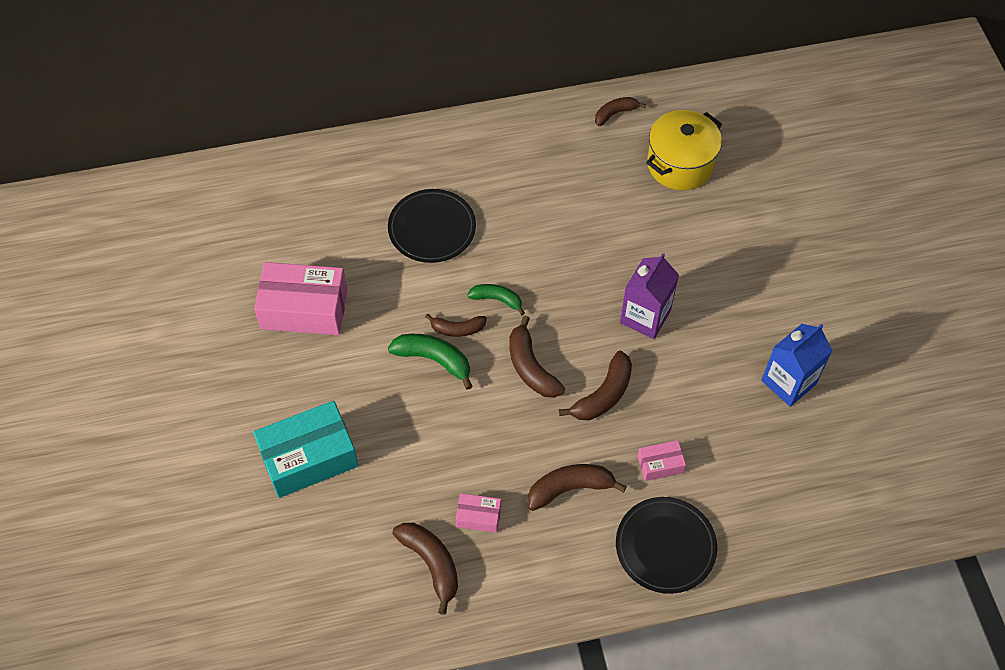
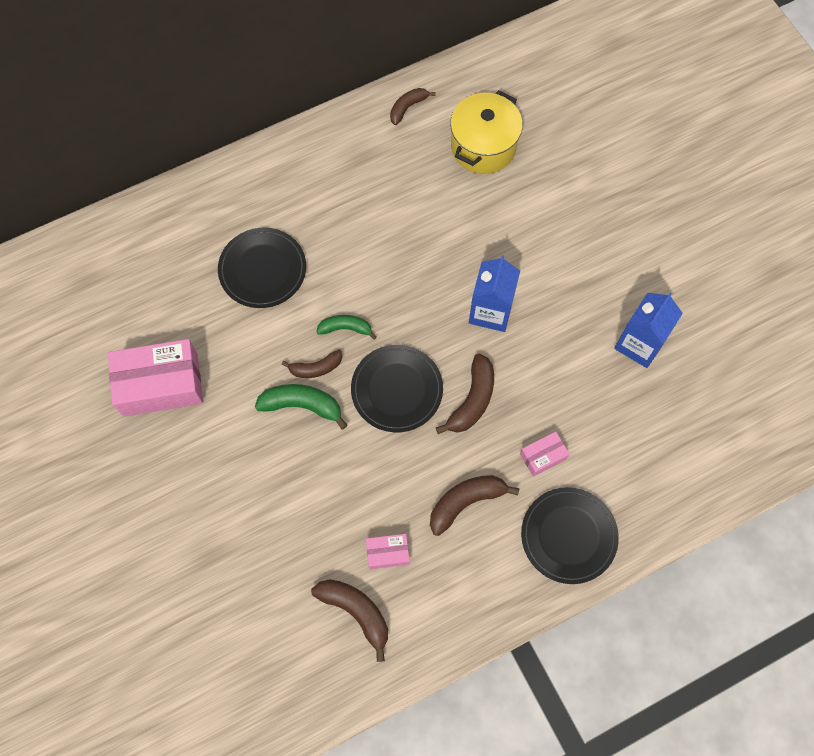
camera: 15 degrees left, 10 degrees up
turquoise box [253,401,359,498] -> none
brown banana [510,316,565,398] -> black plate [351,345,443,432]
purple carton [620,253,679,339] -> blue carton [469,255,520,332]

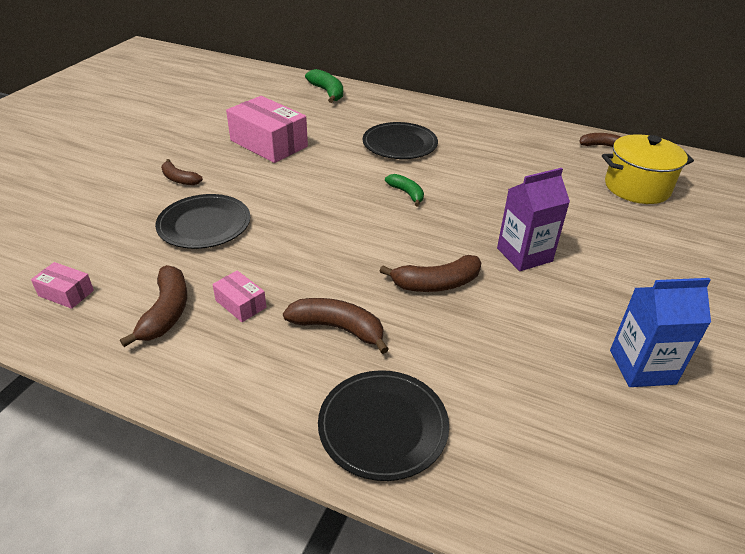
camera: 50 degrees right, 30 degrees down
green banana [255,384,347,430] -> green banana moved to [305,69,343,103]
brown banana [282,350,342,378] -> brown banana moved to [161,159,203,186]
black plate [351,345,443,432] -> black plate moved to [155,194,250,249]
blue carton [469,255,520,332] -> purple carton [497,168,570,271]
pink box [520,431,569,476] -> pink box moved to [31,262,94,309]

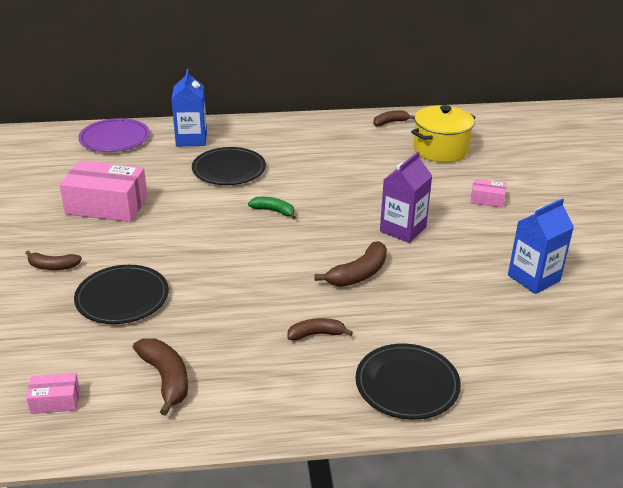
camera: 30 degrees left, 5 degrees down
pink box [212,270,266,322] -> pink box moved to [470,179,506,208]
brown banana [283,298,389,354] -> brown banana [287,318,353,341], size x0.66
green banana [305,69,343,103] -> purple plate [79,118,150,152]
none -> blue carton [172,69,207,146]

